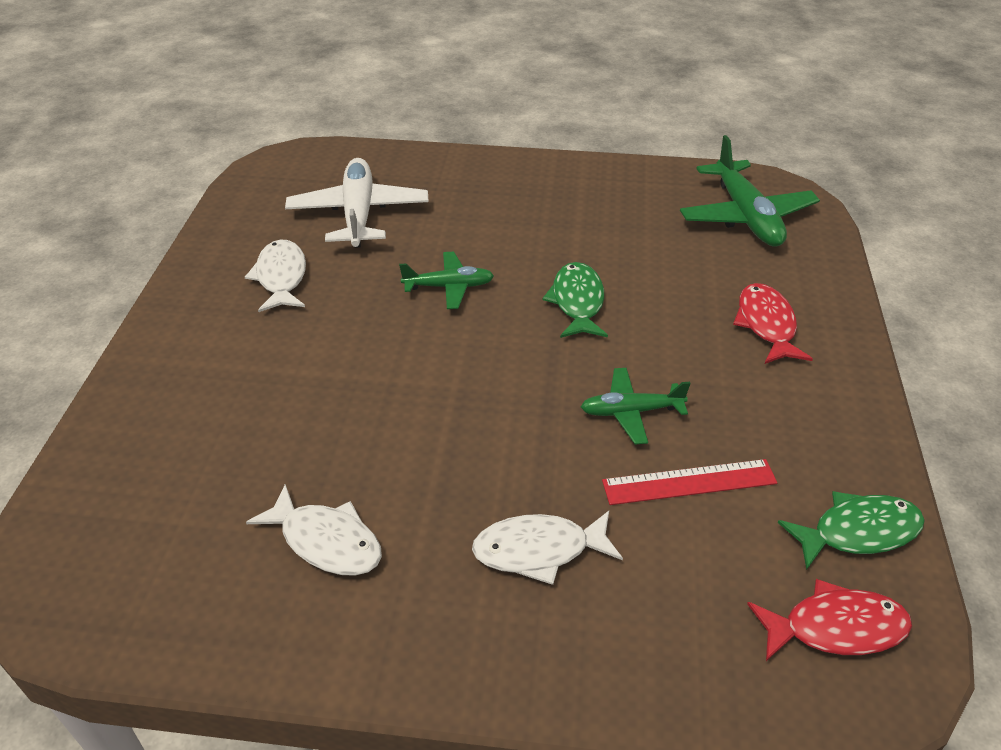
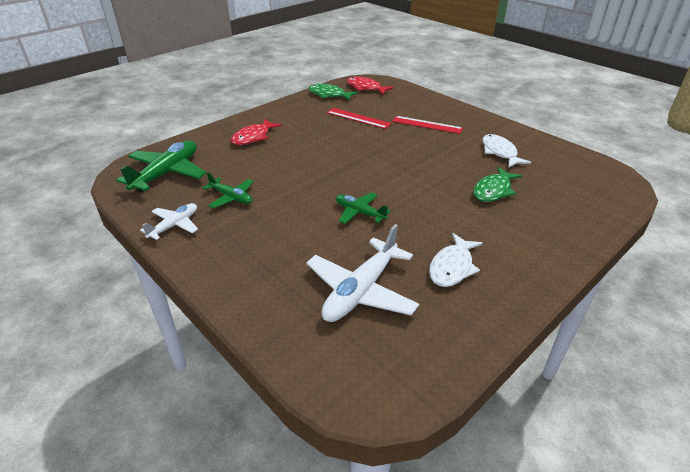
camera: 140 degrees left, 5 degrees down
white fish [472,511,623,585] -> red ruler [392,116,463,134]
green fish [542,262,608,338] -> green fish moved to [473,167,522,202]
green plane [581,368,691,445] -> green plane moved to [203,172,254,209]
none -> white plane [140,203,198,240]

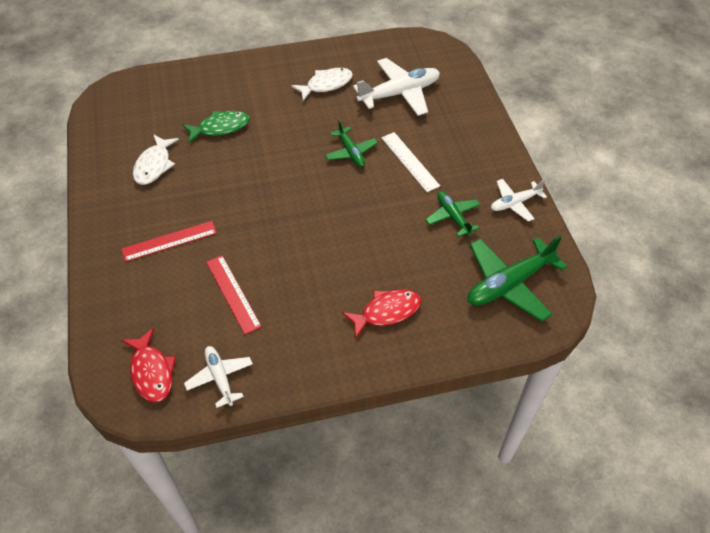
camera: 150 degrees left, 15 degrees up
green fish [308,84,358,101] -> white plane [184,346,253,408]
red ruler [392,116,463,134] -> red ruler turned 75 degrees counterclockwise [121,221,217,262]
none -> white ruler [381,132,440,192]

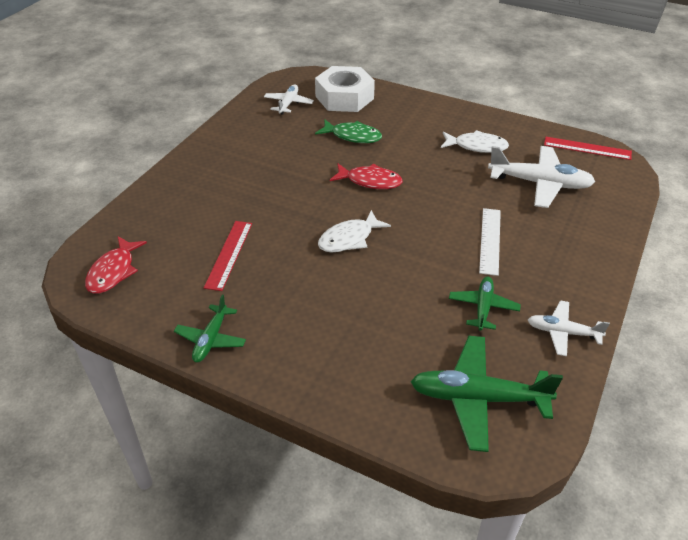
camera: 40 degrees right, 10 degrees down
red ruler [121,221,217,262] -> red ruler moved to [544,137,632,160]
white fish [133,134,179,185] -> white fish moved to [318,210,391,252]
white plane [184,346,253,408] -> white plane moved to [264,84,314,115]
green plane [325,120,378,167] -> green plane moved to [174,295,246,362]
red fish [342,289,421,338] -> red fish moved to [330,163,403,189]
none -> white nut [315,66,375,112]

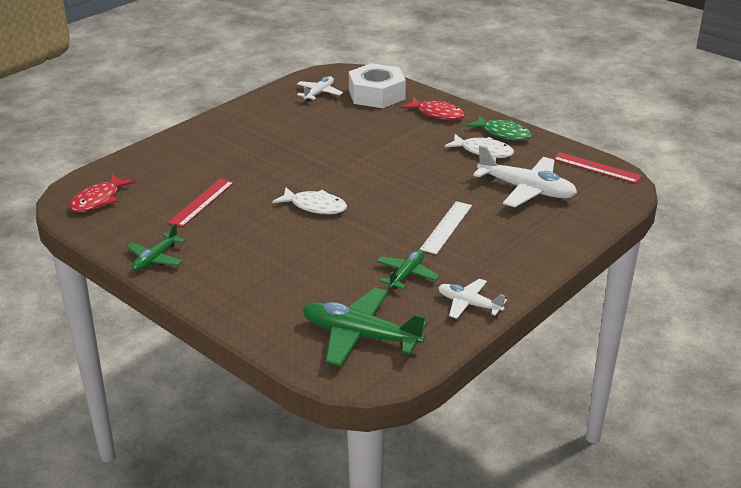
camera: 15 degrees right, 10 degrees down
green fish [315,119,382,143] -> green fish moved to [466,115,532,141]
white fish [318,210,391,252] -> white fish turned 135 degrees counterclockwise [272,187,347,214]
red fish [330,163,403,189] -> red fish moved to [401,97,465,120]

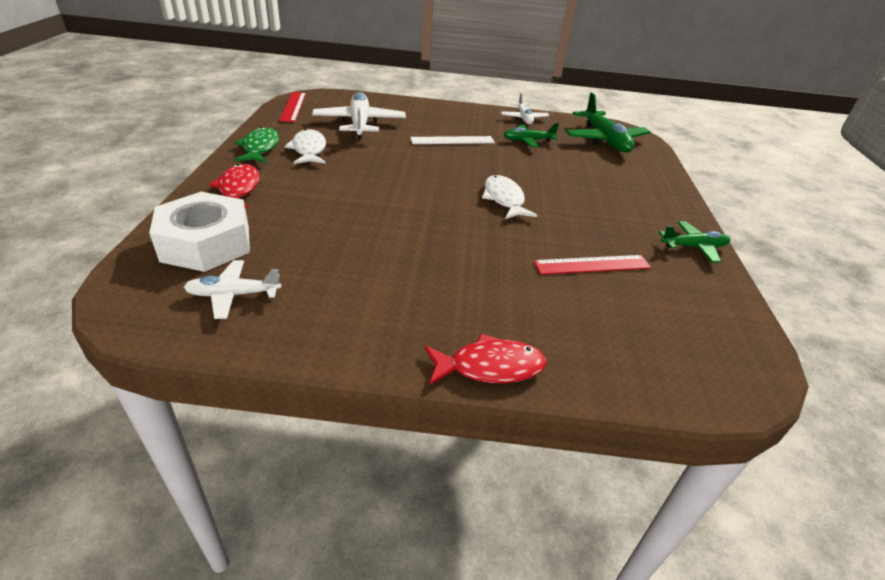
camera: 130 degrees left, 5 degrees up
red fish [70,174,135,212] -> red fish moved to [425,333,546,385]

